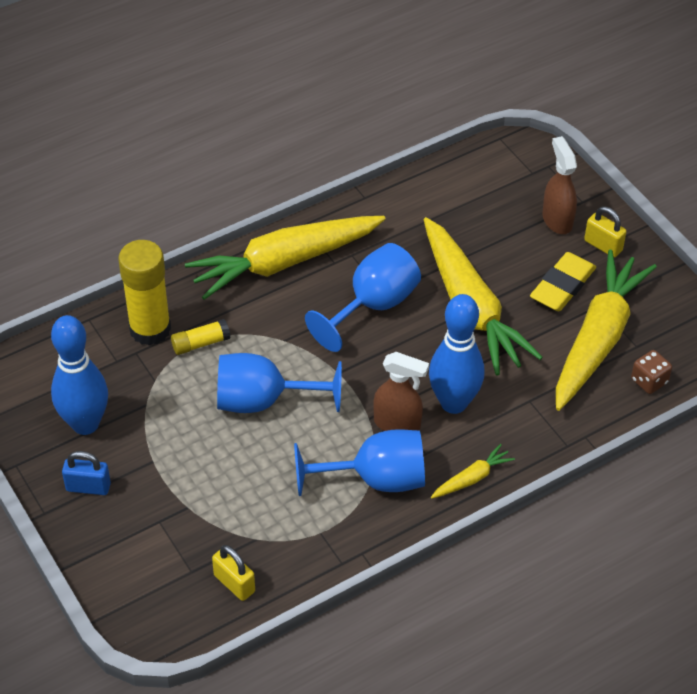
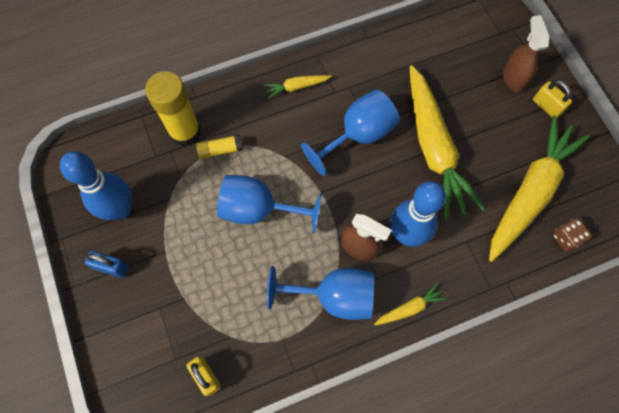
camera: 10 degrees right, 20 degrees up
yellow carrot [185,216,385,300] -> yellow carrot [264,75,332,99], size x0.42
yellow eraser [530,252,596,311] -> none

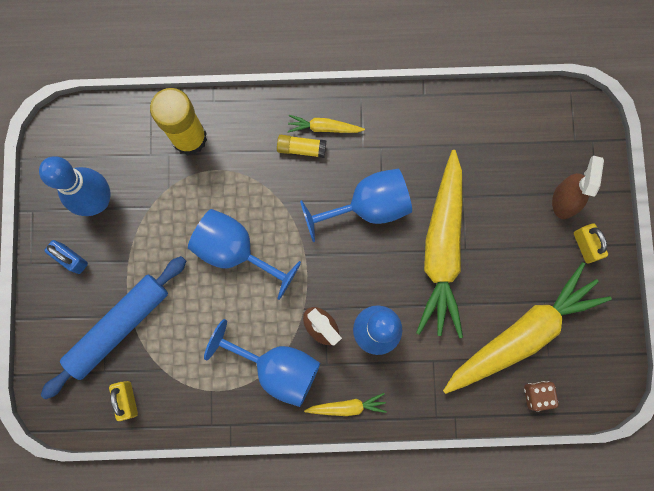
camera: 20 degrees right, 10 degrees up
yellow glue stick [196,135,243,159] -> yellow glue stick moved to [277,135,326,158]
none -> blue rolling pin [41,256,186,399]

